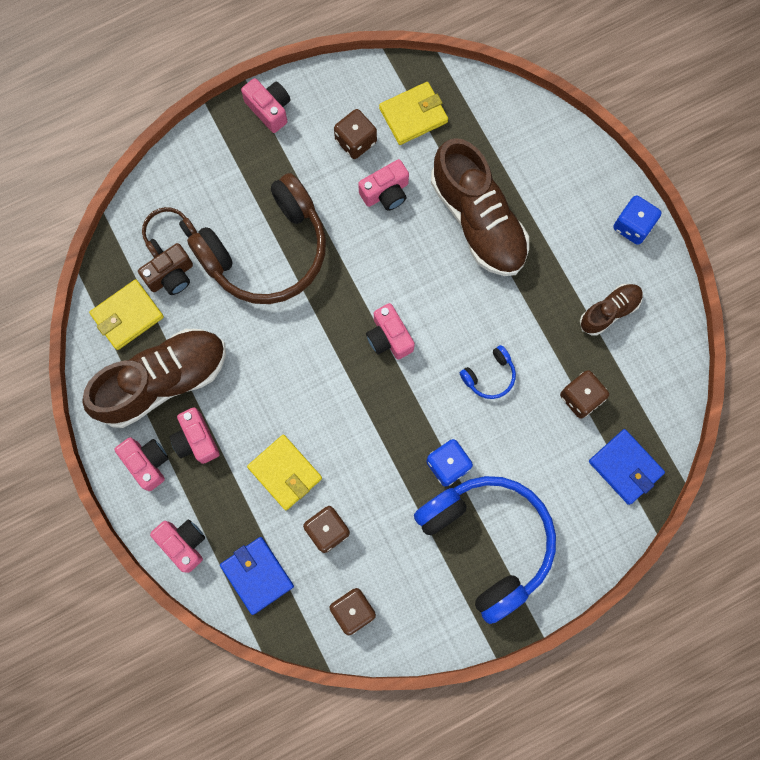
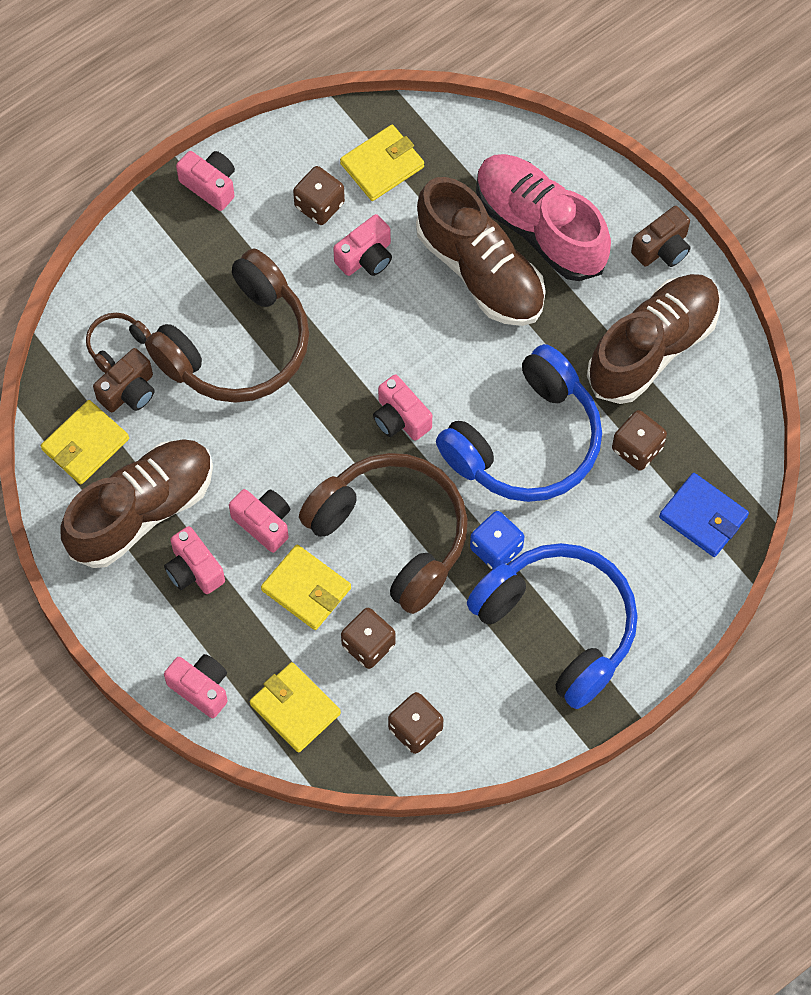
camera: 10 degrees left, 10 degrees down
pink camera [115,437,169,491] -> pink camera moved to [229,489,290,553]
blue wallet [220,537,294,615] -> yellow wallet [250,662,341,753]
blue headphones [460,345,516,399] -> blue headphones [436,344,602,502], size x2.49
brown shoe [580,284,643,336] -> brown shoe [587,274,720,404], size x1.96
blue dice [613,195,661,245] -> brown camera [631,206,691,267]
none -> brown headphones [299,453,468,614]
none -> pink shoe [476,154,611,281]

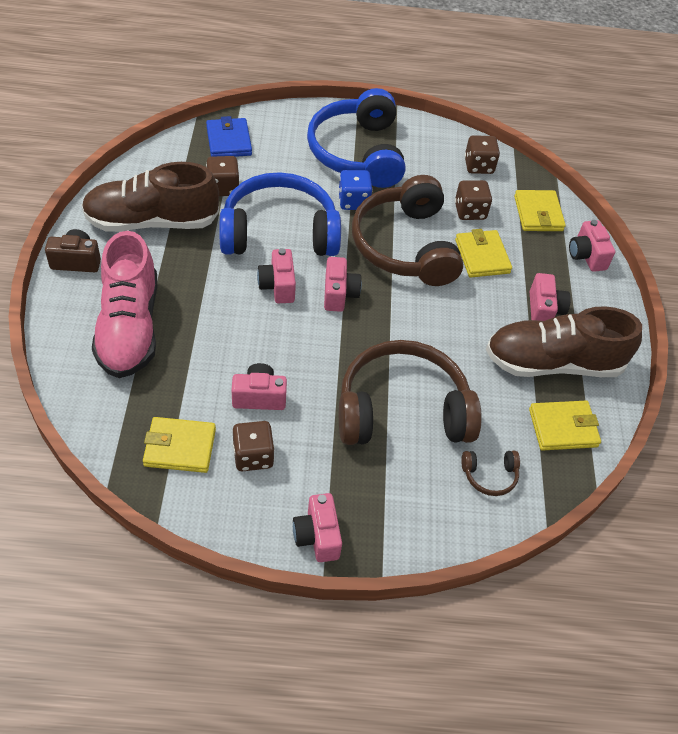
camera: 145 degrees left, 15 degrees down
brown camera [93,348,154,412] -> none
pink camera [229,489,290,553] -> pink camera moved to [257,248,296,303]
brown shoe [416,177,546,326] -> none

